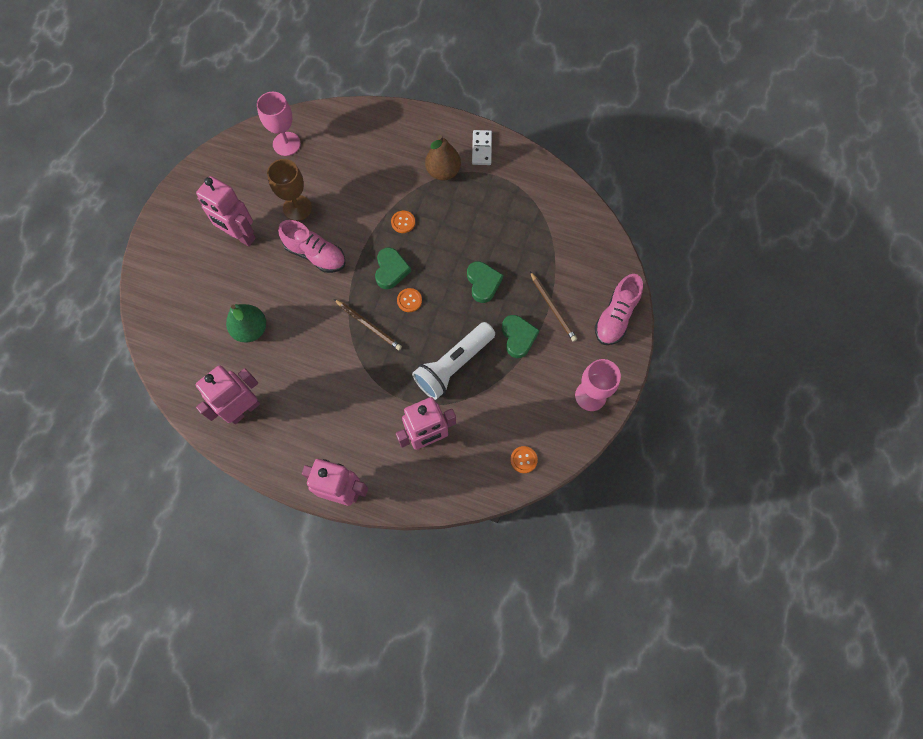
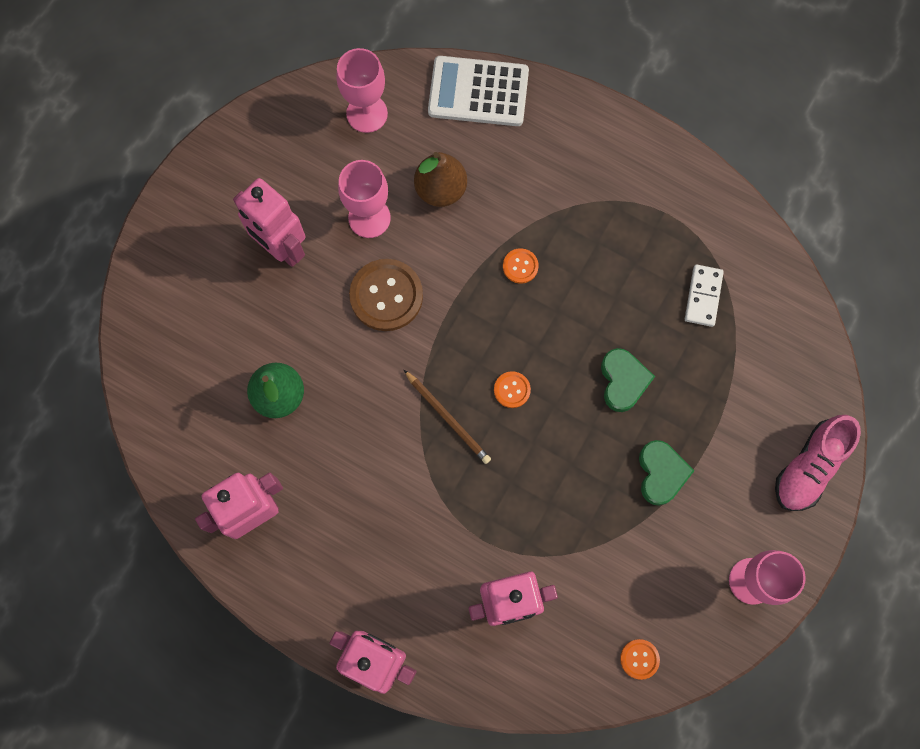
camera: 10 degrees right, 5 degrees up
brown goblet [267,159,312,221] -> pink goblet [338,160,391,238]
pink shoe [278,220,346,273] -> brown button [349,259,423,331]
green heart [375,247,411,289] -> none
white flashlight [412,322,495,400] -> none
brown pear [425,135,461,180] -> brown pear moved to [414,152,467,207]
white domino [472,130,492,165] -> white domino moved to [685,265,724,327]
brown pencil [530,272,577,342] -> none
none -> white calculator [428,56,529,126]

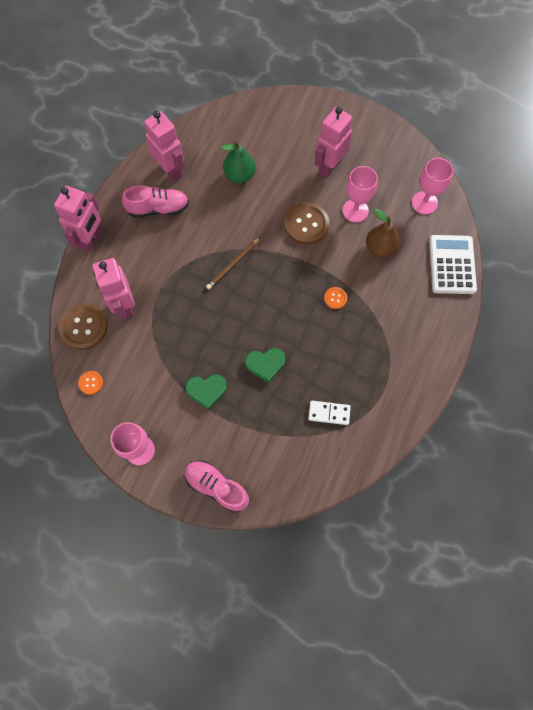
camera: 85 degrees right, 5 degrees down
orange button [494,371,531,408] -> none
none -> brown button [58,304,107,350]
none -> pink shoe [122,185,189,218]

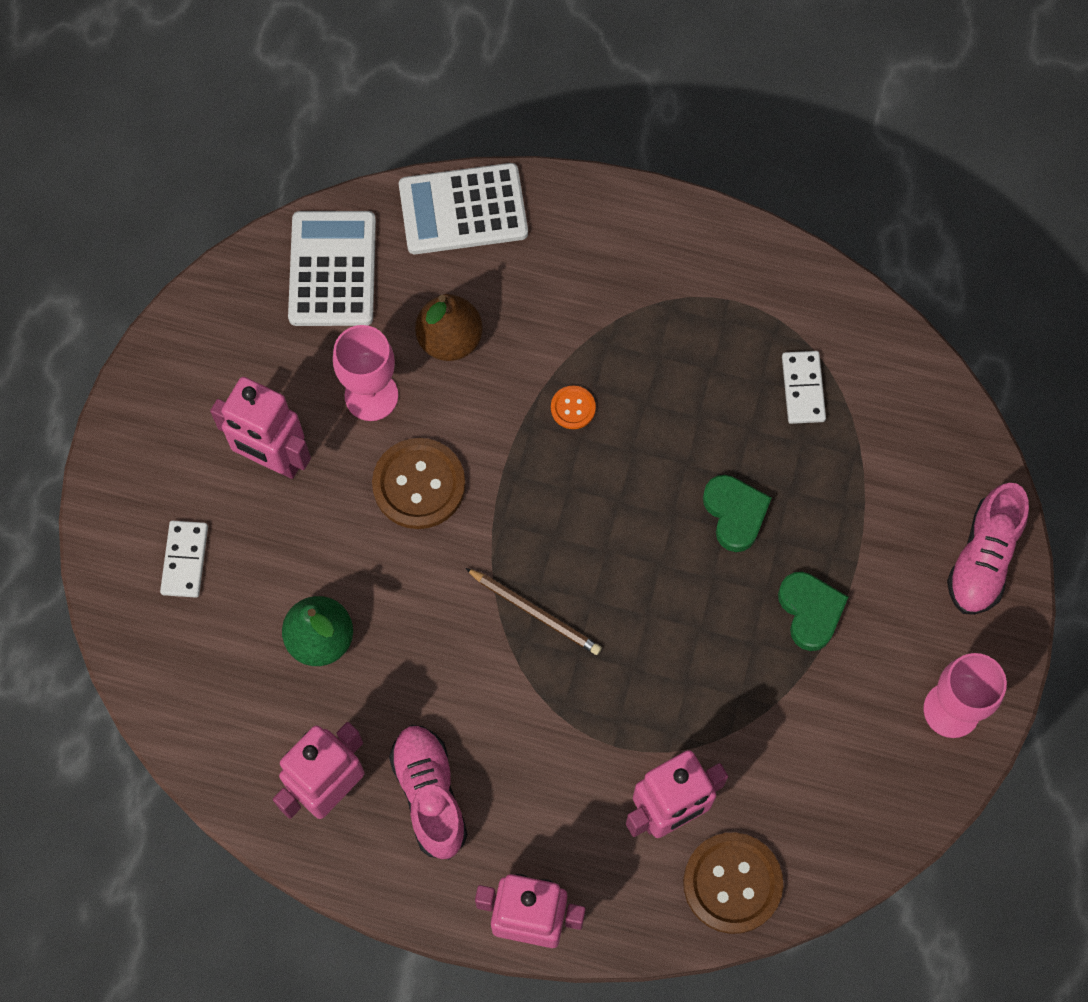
camera: 100 degrees left, 0 degrees up
orange button [78,371,103,395] -> none
pink goblet [412,158,453,214] -> white calculator [288,211,376,326]
none -> white domino [160,521,208,598]

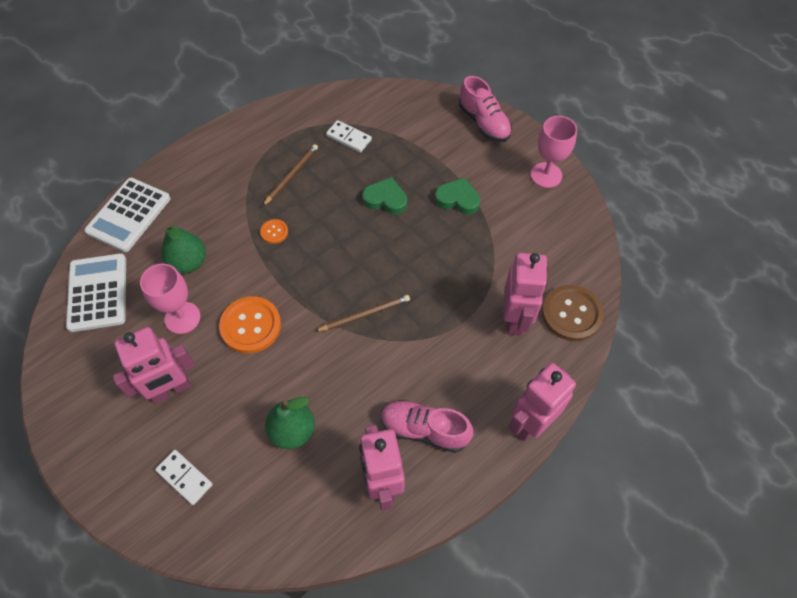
camera: 55 degrees left, 10 degrees down
white calculator [288,211,376,326] -> white calculator turned 45 degrees clockwise [66,253,126,332]
brown button [372,438,465,529] -> orange button [219,296,281,354]
brown pear [415,294,483,361] -> green pear [161,223,206,274]
none -> brown pencil [262,144,318,207]

